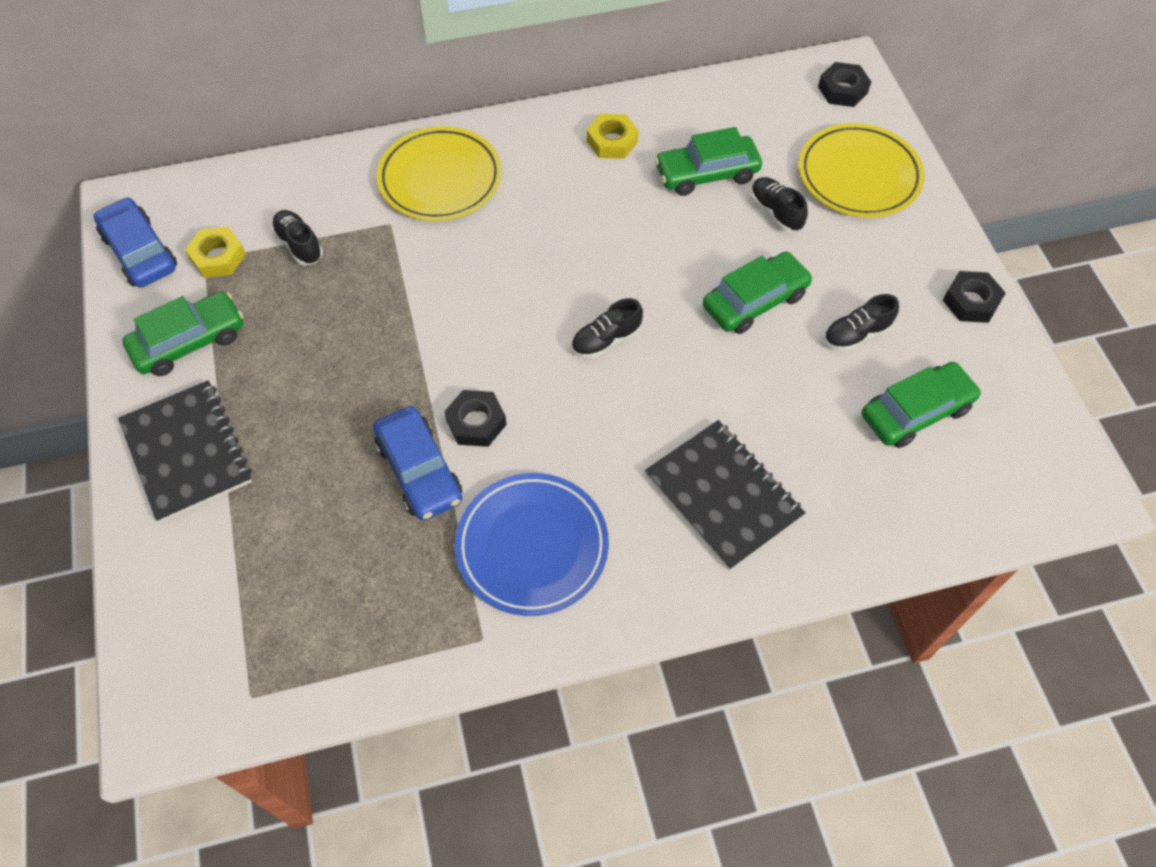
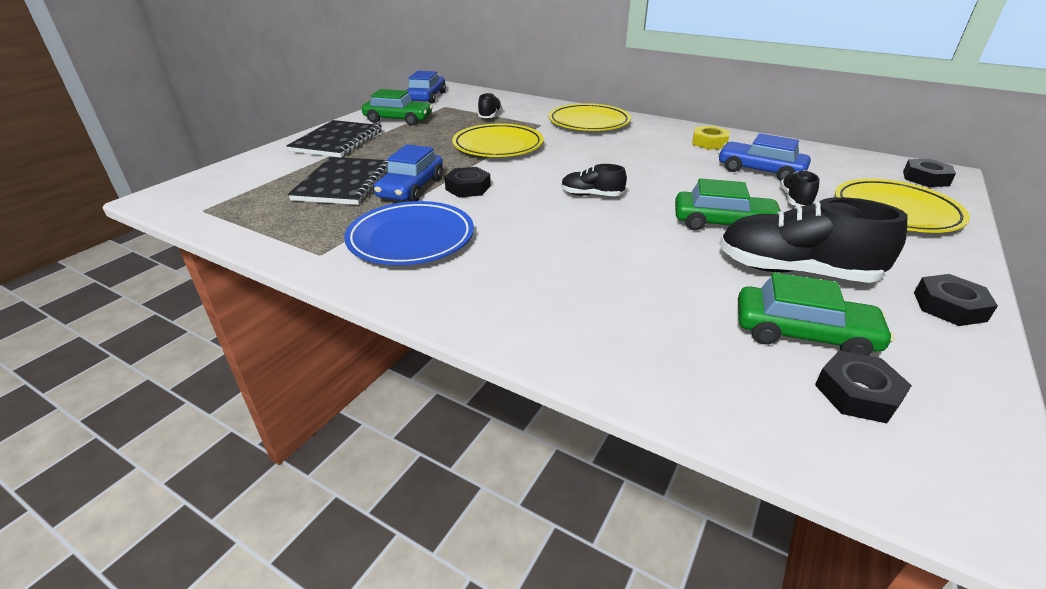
camera: 45 degrees right, 25 degrees down
yellow nut [185,227,246,278] -> none
black notebook [645,420,806,570] -> black notebook moved to [288,157,388,205]
green car [654,127,762,196] -> blue car [718,133,811,181]
black shoe [824,294,899,352] -> black shoe [719,197,908,283], size x1.92
none -> yellow plate [452,124,544,157]
none -> black nut [815,350,912,423]

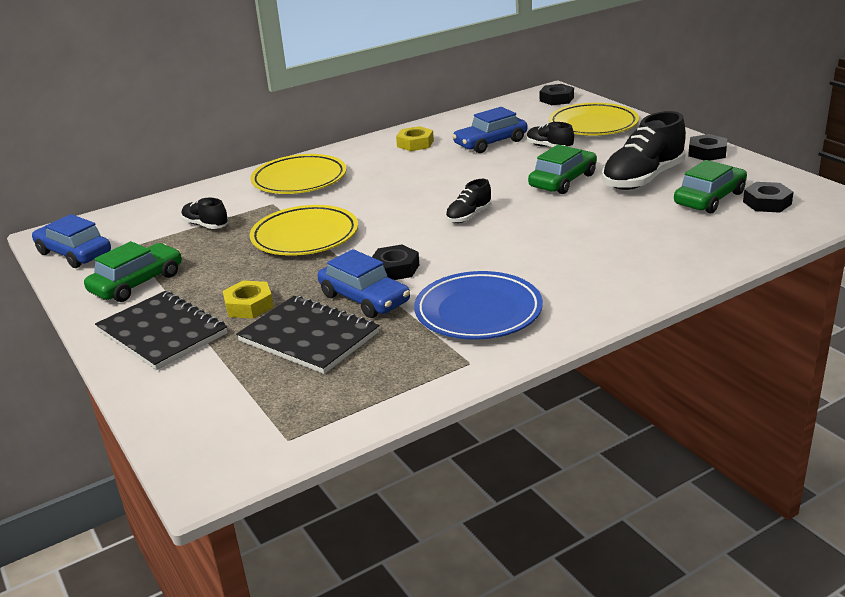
camera: 60 degrees left, 5 degrees down
none -> yellow nut [223,281,274,319]

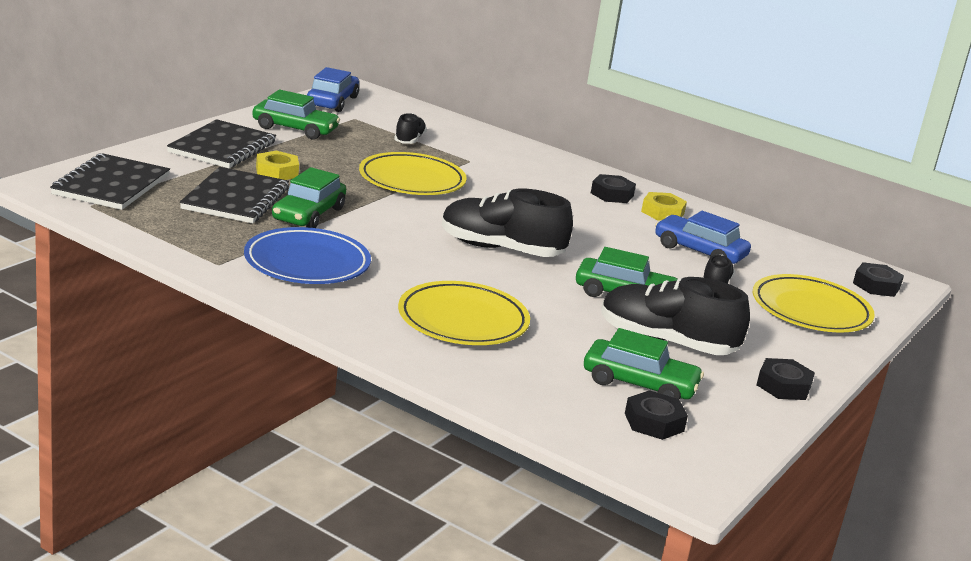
camera: 60 degrees right, 5 degrees down
yellow plate [251,154,347,194] -> yellow plate moved to [398,281,530,345]
blue car [318,249,410,318] -> green car [272,167,346,228]
black nut [372,245,419,280] -> black nut moved to [591,174,636,203]
black shoe [445,179,492,223] -> black shoe [442,189,573,257], size x1.92
none -> black notebook [50,153,170,210]

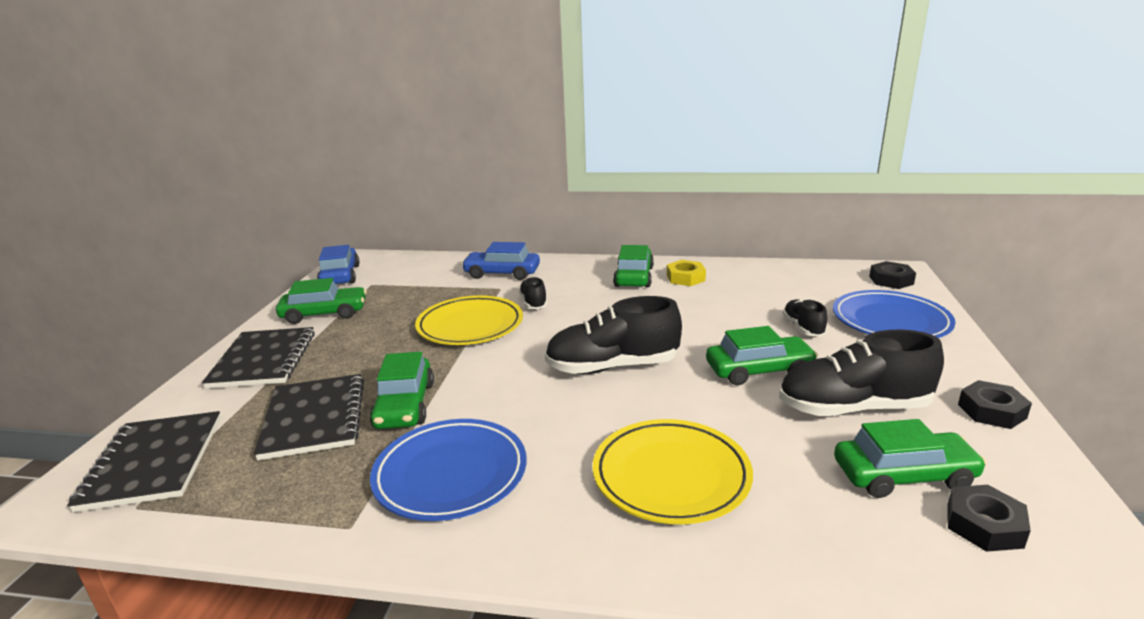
camera: 20 degrees left, 0 degrees up
yellow nut [256,151,299,180] -> none
black shoe [394,113,427,144] -> black shoe moved to [519,277,547,309]
black nut [591,174,636,203] -> green car [613,245,654,287]
blue car [655,211,751,264] -> blue car moved to [461,242,540,280]
yellow plate [753,274,875,332] -> blue plate [833,290,956,338]

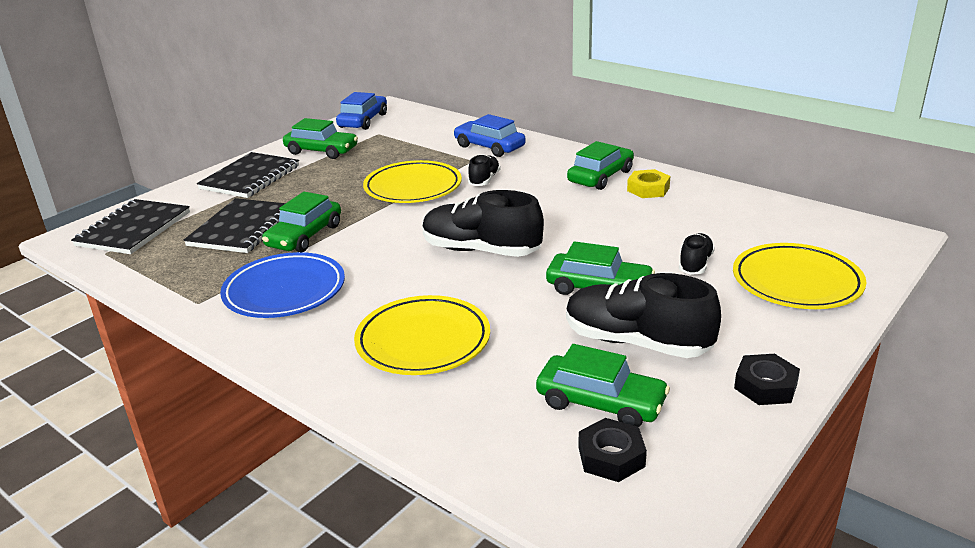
camera: 30 degrees right, 5 degrees up
blue plate [833,290,956,338] -> yellow plate [733,243,866,309]
black nut [869,261,916,289] -> none

